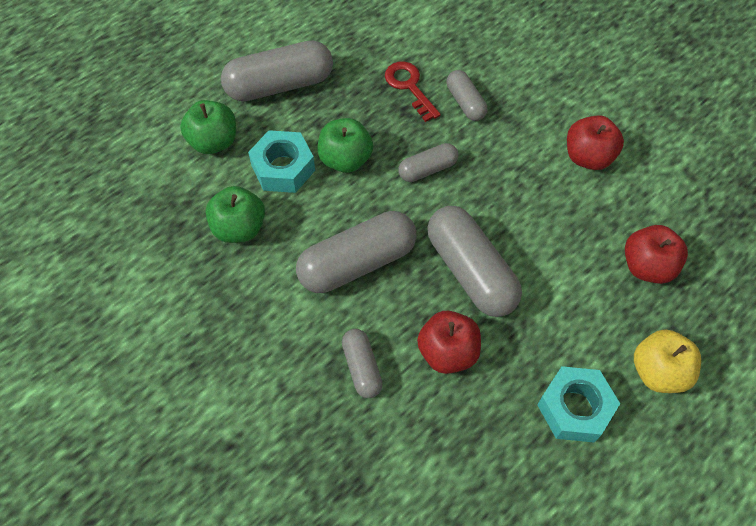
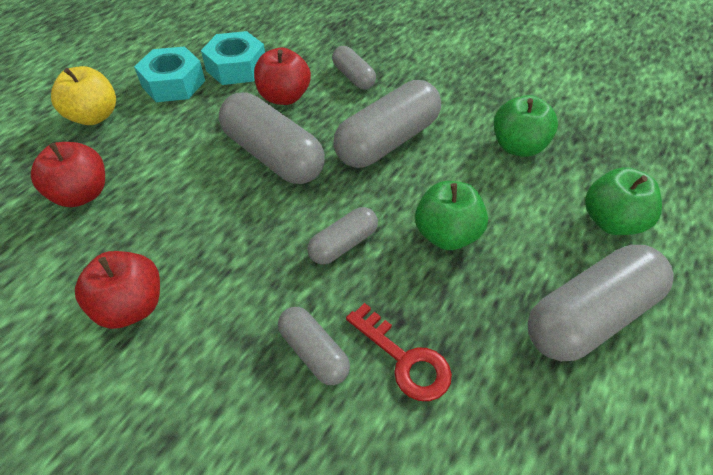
camera: 165 degrees right, 10 degrees down
turquoise nut [248,130,315,193] -> turquoise nut moved to [201,31,265,85]

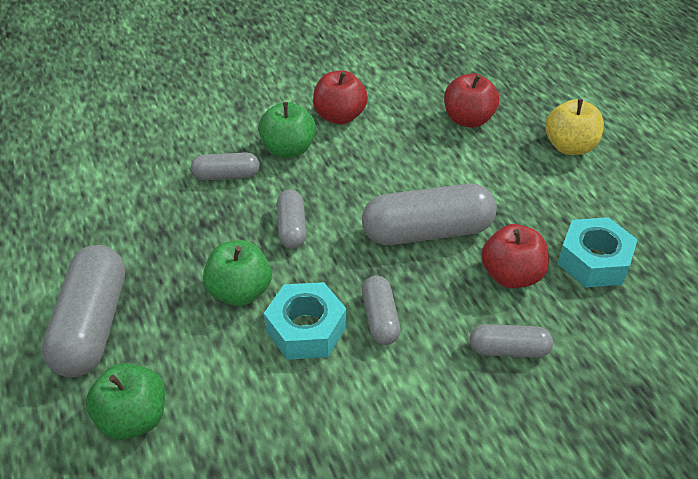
camera: 125 degrees right, 5 degrees down
turquoise nut [134,46,205,102] -> turquoise nut moved to [264,282,347,360]
grey capsule [333,80,441,168] -> grey capsule [362,276,401,345], size x0.54
red key [346,303,452,401] -> none
green apple [494,95,558,157] -> green apple moved to [258,102,316,158]

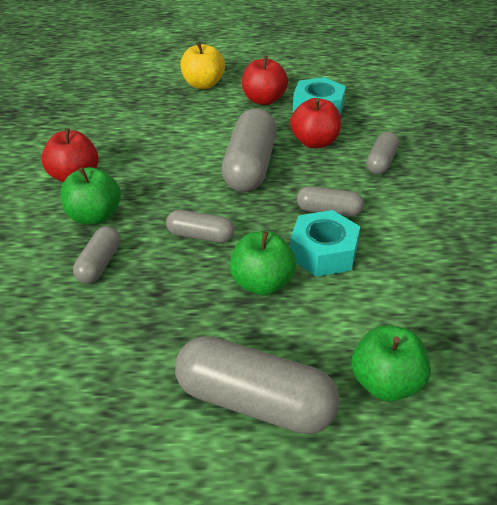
camera: 70 degrees left, 5 degrees down
red apple [444,73,499,128] -> red apple moved to [242,56,288,105]

